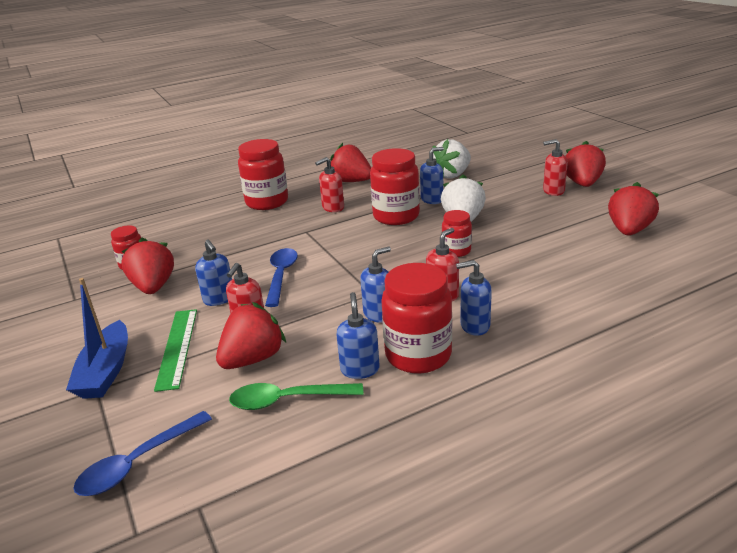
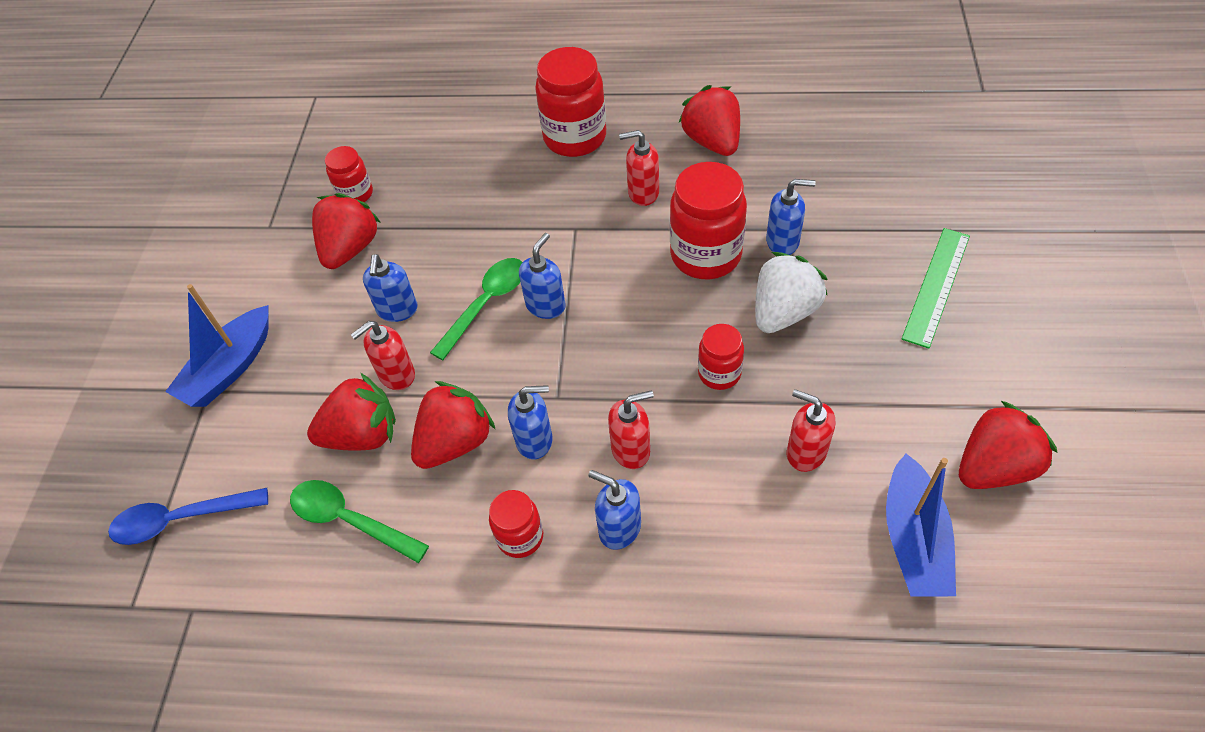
camera: 35 degrees right, 25 degrees up
green ruler [154,309,197,392] -> green ruler moved to [902,228,970,349]
blue spoon [265,248,298,307] -> green spoon [430,258,523,360]
blue soap dispenser [336,292,380,379] -> blue soap dispenser moved to [519,233,566,319]
red jar [381,263,452,374] -> red jar [489,490,543,558], size x0.55
white strawberry [433,139,471,179] -> none
red soap dispenser [543,139,568,196] -> red soap dispenser moved to [787,389,835,472]
red strawberry [566,141,606,187] -> red strawberry moved to [411,381,496,469]
none -> blue boat [886,454,956,597]

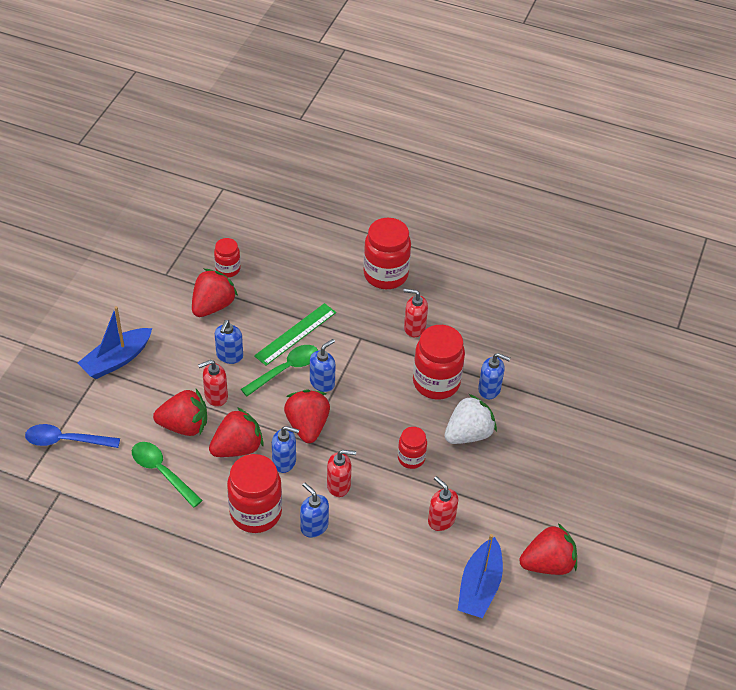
camera: 10 degrees right, 5 degrees down
red jar [489,490,543,558] -> red jar [227,454,282,533], size x1.81
red strawberry [679,85,740,156] -> red strawberry moved to [284,389,330,443]
green ruler [902,228,970,349] -> green ruler moved to [254,303,336,366]

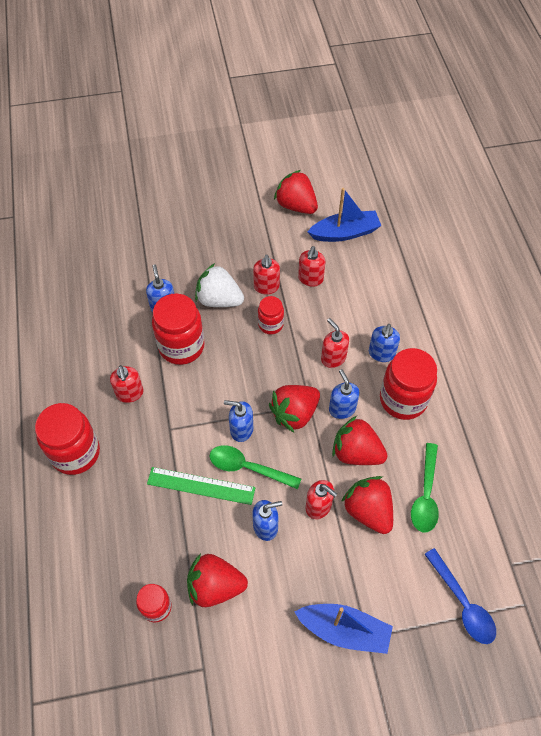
camera: 120 degrees left, 10 degrees up
none -> red soap dispenser [253,255,280,295]

